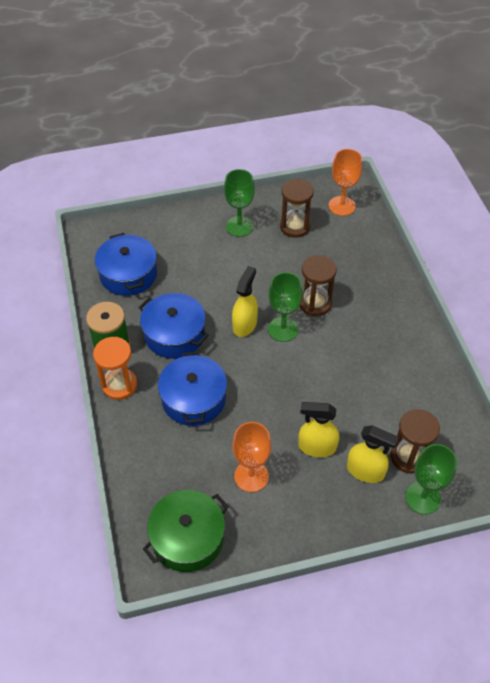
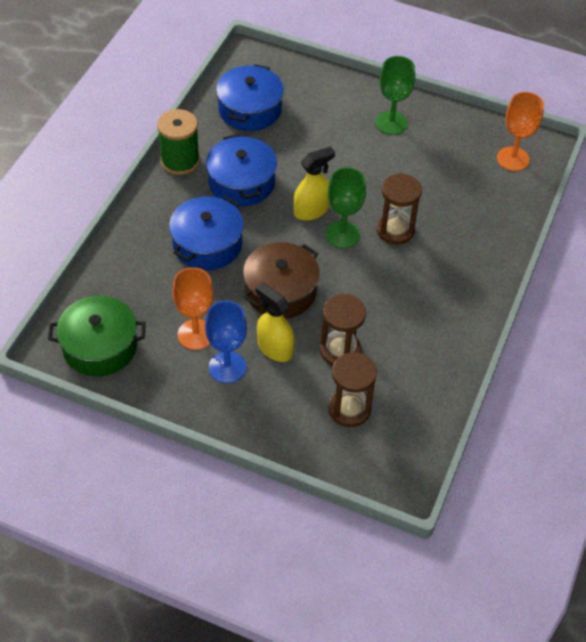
camera: 35 degrees right, 0 degrees up
orange hourglass [93,337,137,400] -> none
brown hourglass [280,178,314,238] -> brown hourglass moved to [320,294,366,366]
yellow spray bottle [347,425,399,483] -> none
green goblet [405,444,457,514] -> none
none -> blue goblet [205,301,247,383]
none -> brown pot [243,242,320,319]

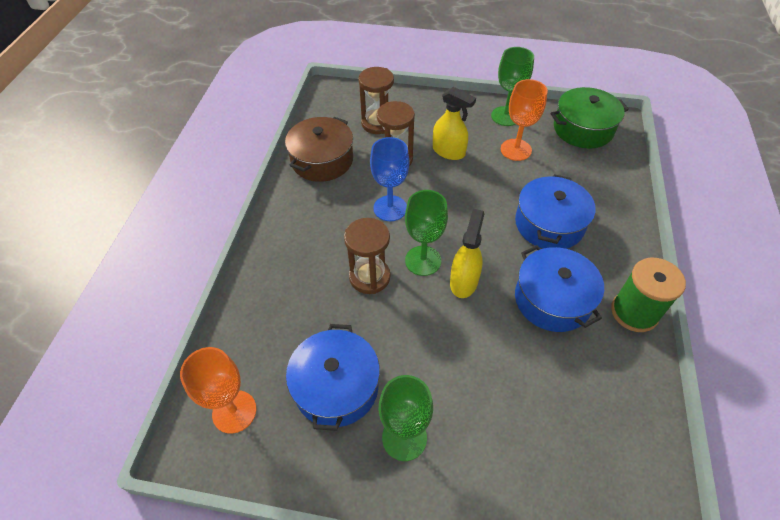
camera: 170 degrees right, 0 degrees up
blue goblet [205,301,247,383] -> blue goblet moved to [370,137,409,221]
blue pot [216,64,284,131] -> blue pot moved to [286,324,380,431]
brown pot [243,242,320,319] -> brown pot moved to [285,117,353,182]
yellow spray bottle [294,146,335,221] -> yellow spray bottle turned 150 degrees clockwise [450,209,485,298]
none -> green goblet [491,47,534,126]

